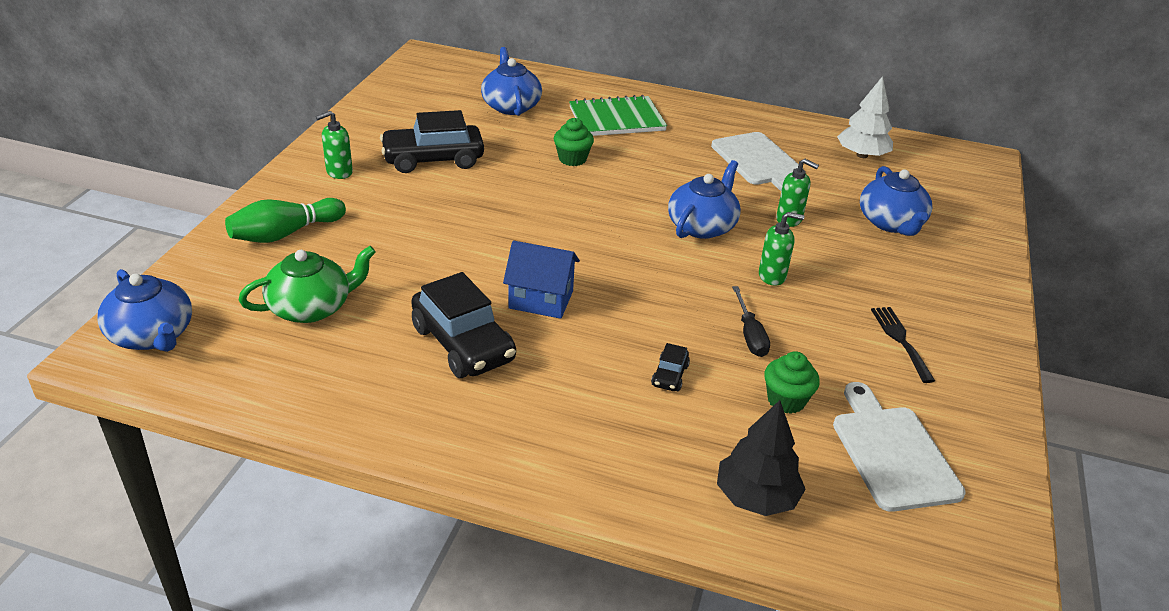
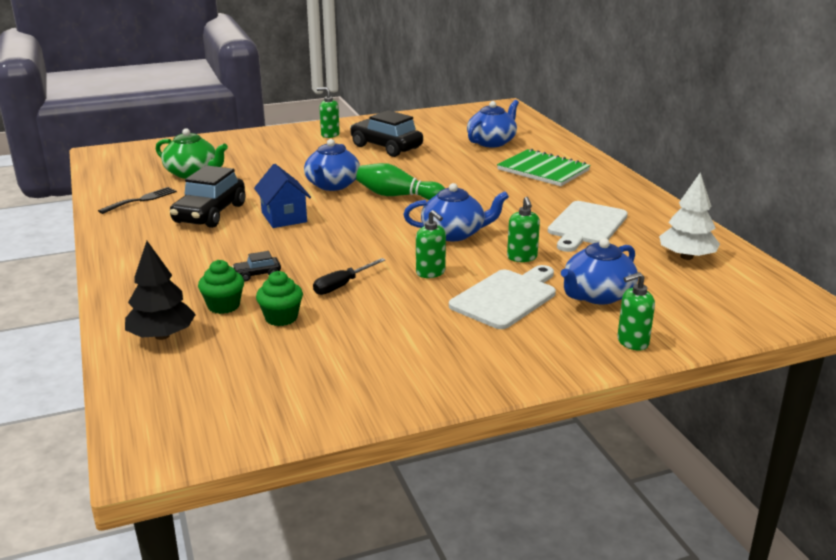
camera: 55 degrees right, 10 degrees down
blue teapot [97,269,192,352] -> blue teapot moved to [304,139,360,191]
green bowling pin [225,198,346,243] -> green bowling pin moved to [356,163,445,200]
green cupcake [554,118,594,166] -> green cupcake moved to [198,260,244,314]
white cutting board [833,382,966,512] -> white cutting board moved to [449,265,556,329]
black fork [871,307,935,383] -> black fork moved to [98,187,177,214]
none -> green soap dispenser [617,272,655,351]

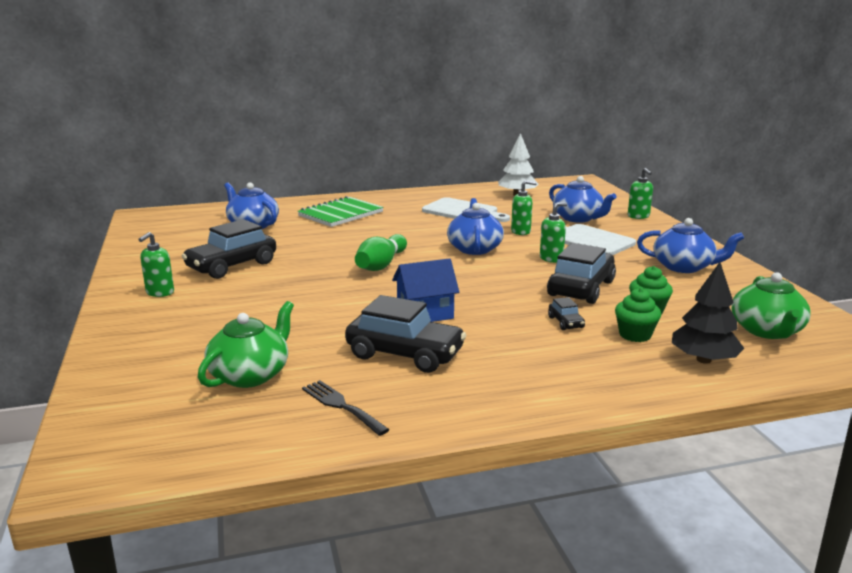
camera: 85 degrees left, 5 degrees down
blue teapot [304,139,360,191] -> blue teapot moved to [637,218,744,273]
black screwdriver [313,258,385,295] -> black car [547,243,616,304]
none -> green teapot [731,272,811,339]

